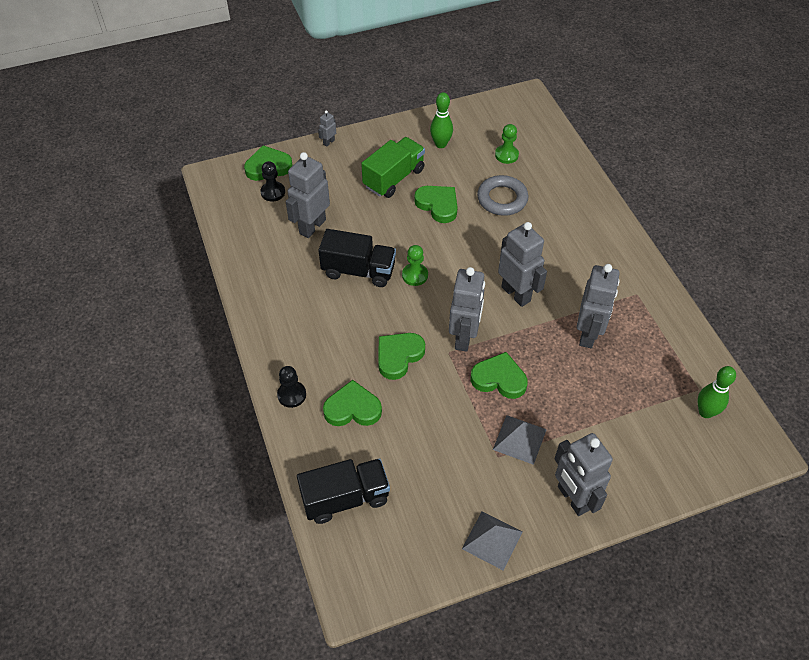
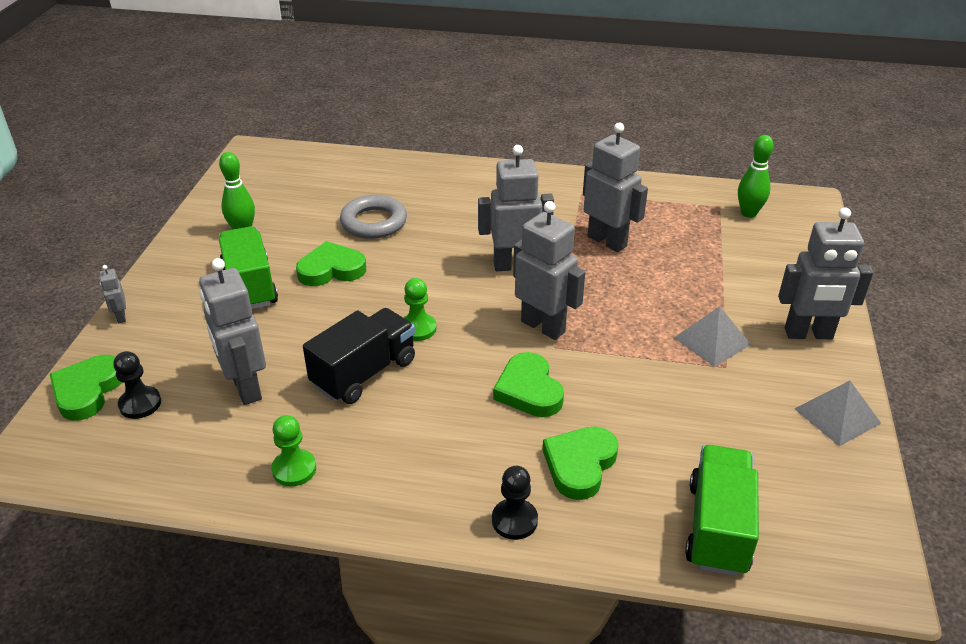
camera: 60 degrees left, 15 degrees down
black truck [297,458,390,524] -> green truck [685,445,759,576]
green heart [470,352,528,399] -> none
green pawn [495,124,519,164] -> green pawn moved to [271,415,316,486]

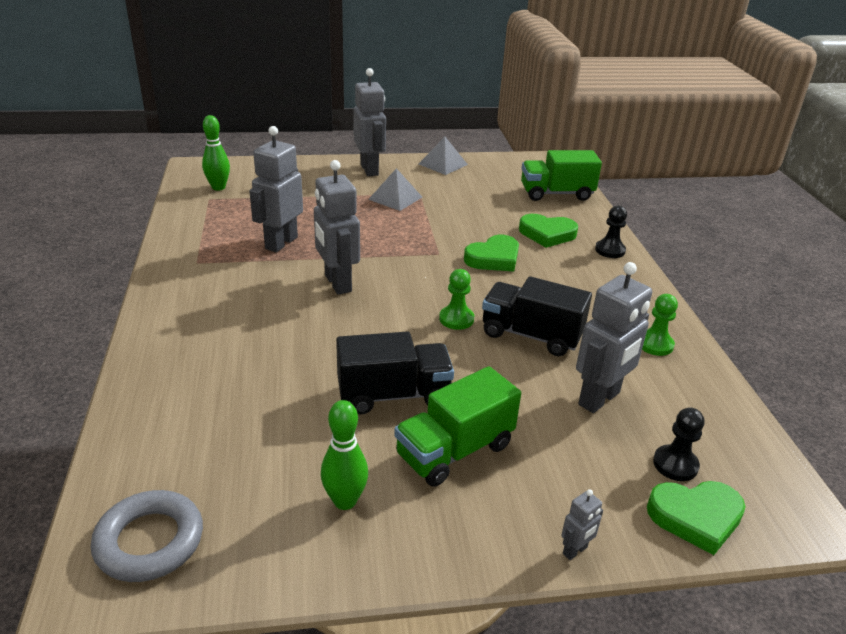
camera: 110 degrees left, 5 degrees down
green heart [296,241,366,286] -> black truck [336,331,454,414]
grey ring [340,195,407,239] -> grey ring moved to [91,490,203,582]
grey robot [513,201,585,340] -> none

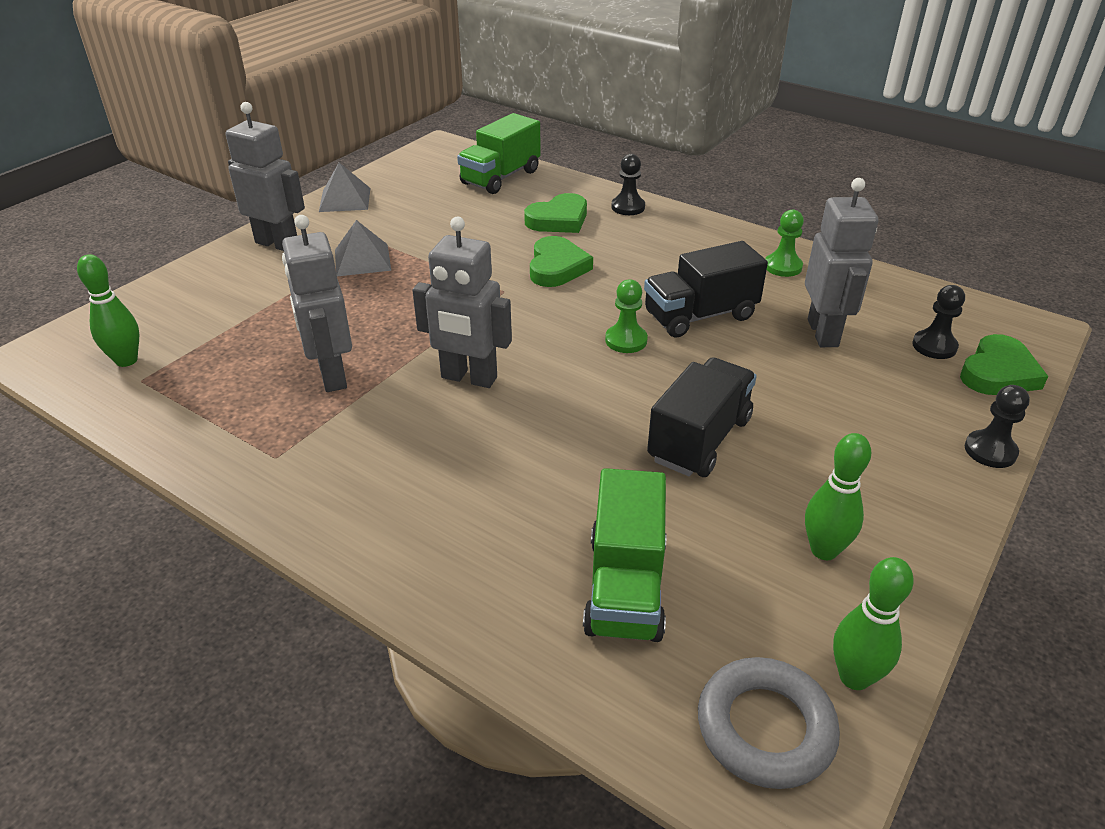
camera: 45 degrees left, 5 degrees up
green truck [394,366,521,487] -> green truck moved to [583,468,667,642]
grey robot [561,489,603,560] -> black pawn [965,385,1030,468]
none -> green bowling pin [833,557,914,690]

